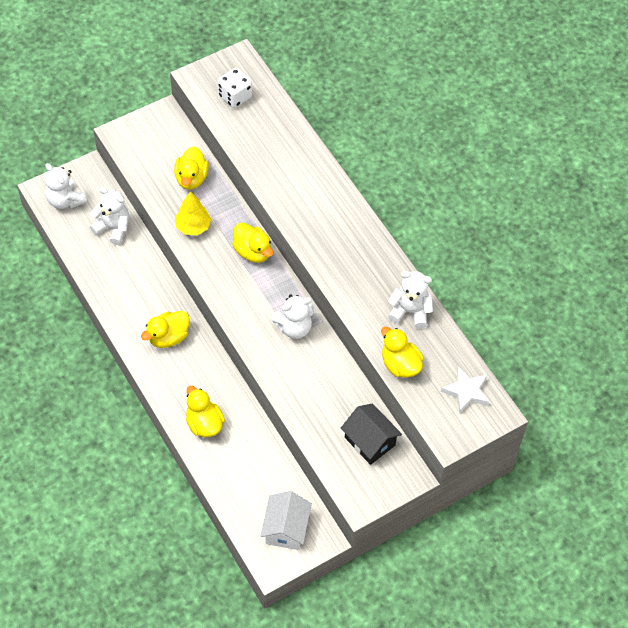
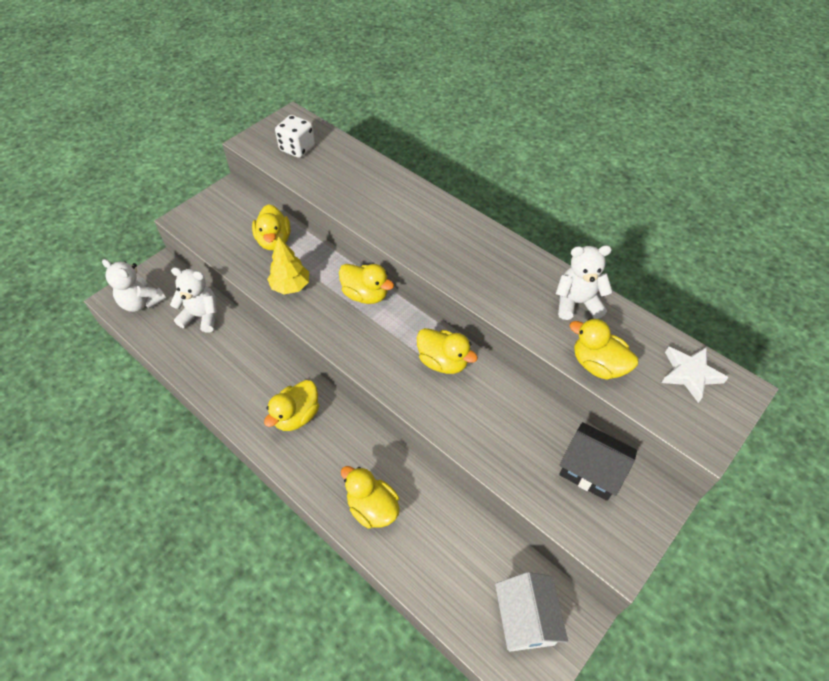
camera: 15 degrees left, 5 degrees down
white teddy bear [271,295,314,339] -> yellow duck [417,328,478,374]

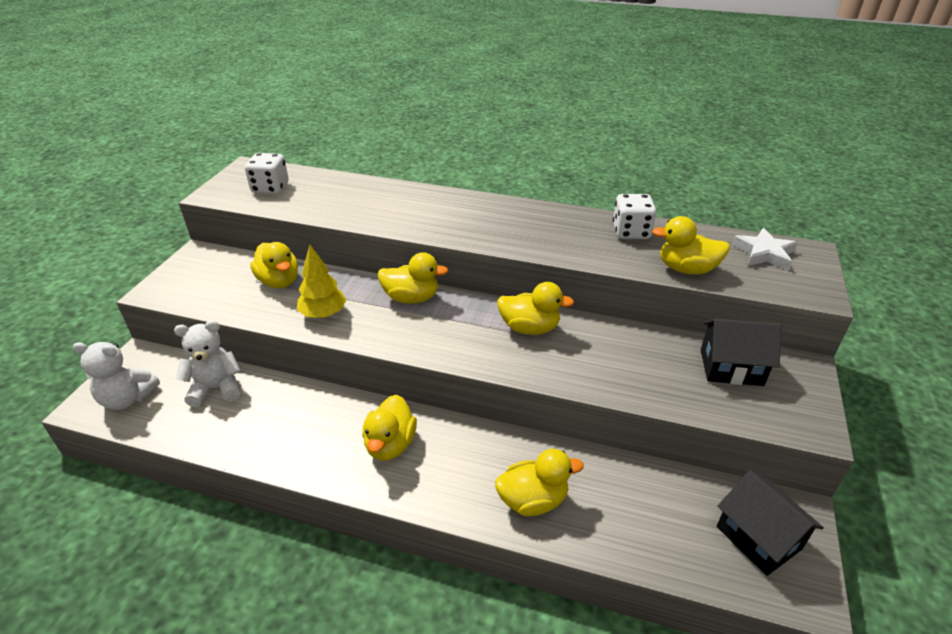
camera: 25 degrees left, 15 degrees down
yellow duck [341,466,400,528] -> yellow duck turned 150 degrees clockwise [495,449,584,516]
white house [495,572,568,652] -> black house [717,471,824,576]
white teddy bear [556,245,613,320] -> white dice [613,194,656,239]

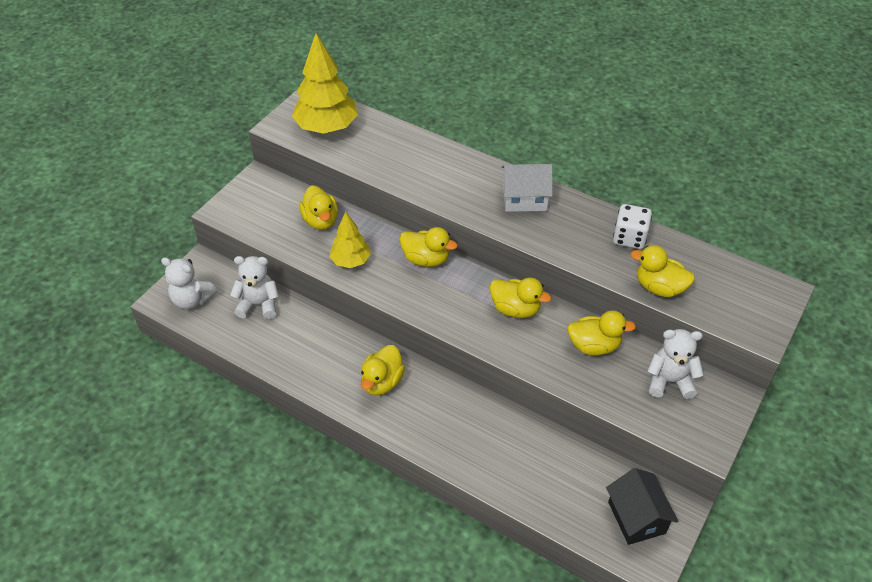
camera: 15 degrees right, 10 degrees up
white dice [245,153,289,194] -> yellow tree [292,33,358,134]
yellow duck [495,449,584,516] -> yellow duck moved to [567,310,636,356]
black house [701,319,781,386] -> white teddy bear [647,329,704,399]
white star [732,228,798,270] -> none
none -> white house [501,164,553,212]

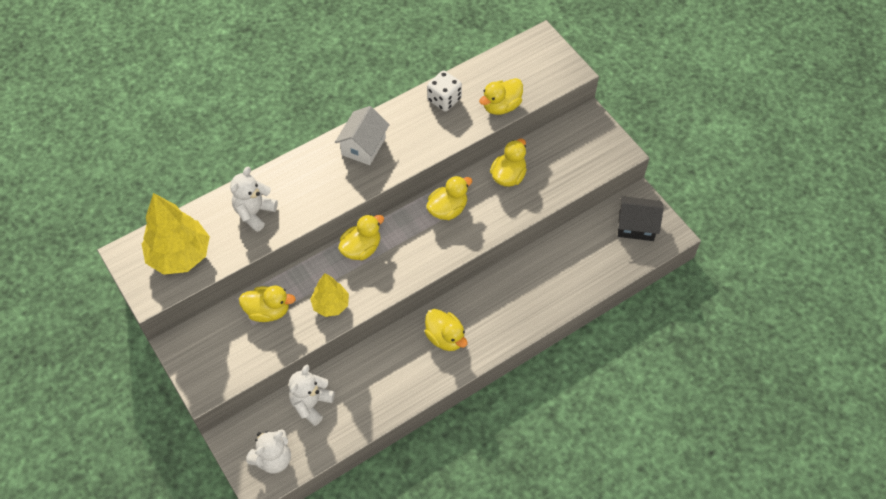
camera: 65 degrees left, 10 degrees up
white teddy bear [647,329,704,399] -> white teddy bear moved to [230,167,278,232]

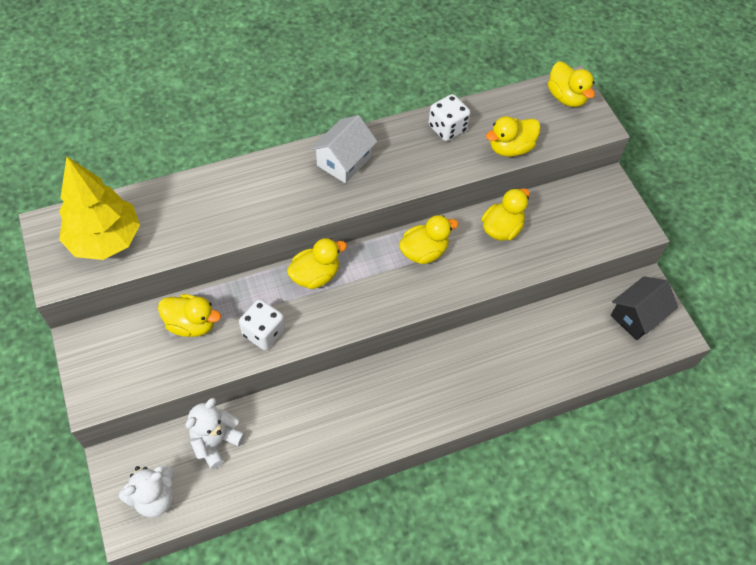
camera: 10 degrees right, 0 degrees up
white teddy bear [230,167,278,232] -> none
yellow tree [310,273,349,317] -> white dice [239,299,285,350]
yellow duck [424,309,467,351] -> yellow duck moved to [548,61,595,107]
black house [618,196,664,241] -> black house turned 60 degrees counterclockwise [611,276,678,340]

